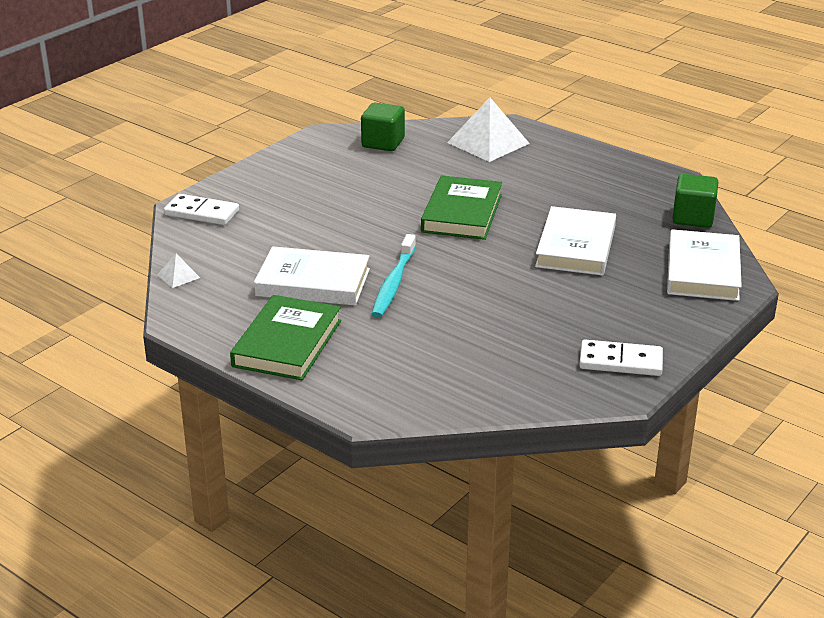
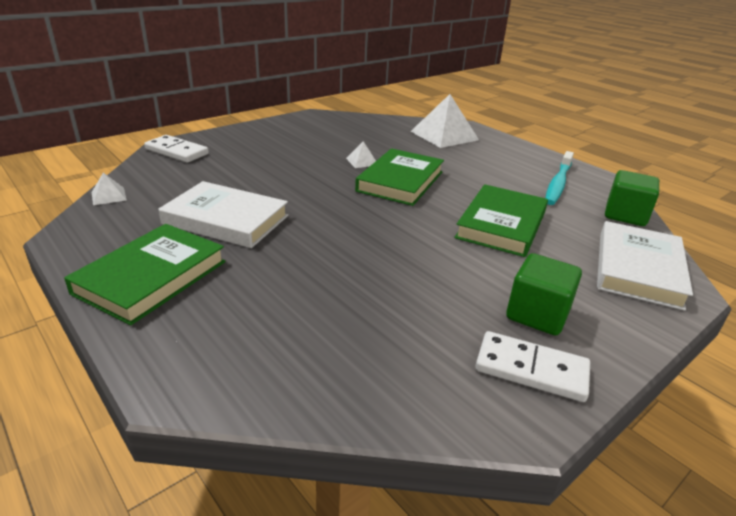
camera: 10 degrees right, 0 degrees up
green cube [361,103,405,151] -> green cube moved to [506,253,582,335]
turquoise toothbrush [372,234,416,318] -> turquoise toothbrush moved to [545,151,574,205]
white book [535,206,616,276] -> green book [454,184,548,257]
none -> white pyramid [346,141,376,168]

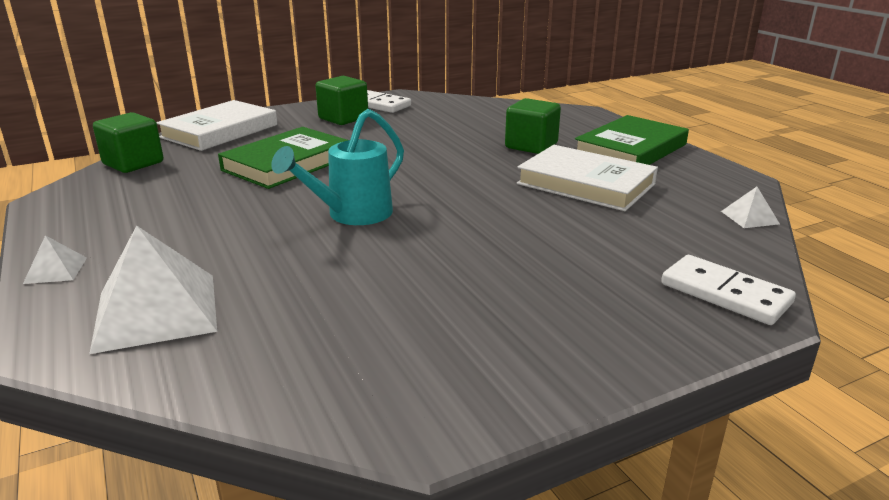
camera: 165 degrees left, 5 degrees down
white pyramid [346,141,376,168] -> white pyramid moved to [23,235,87,284]
green book [355,148,444,206] -> turquoise watering can [271,109,404,225]
turquoise toothbrush [545,151,574,205] -> none
none -> green cube [505,98,561,154]

